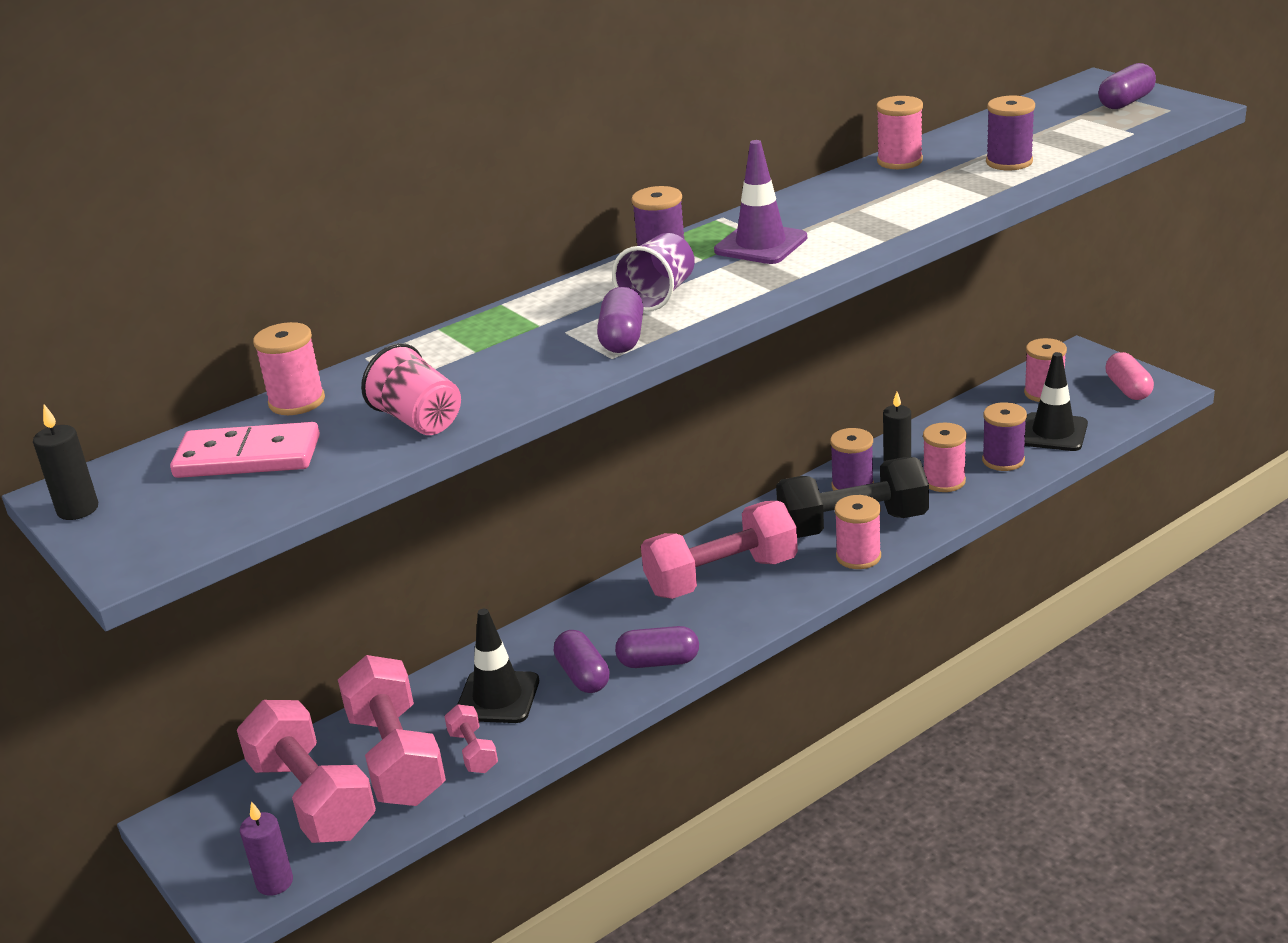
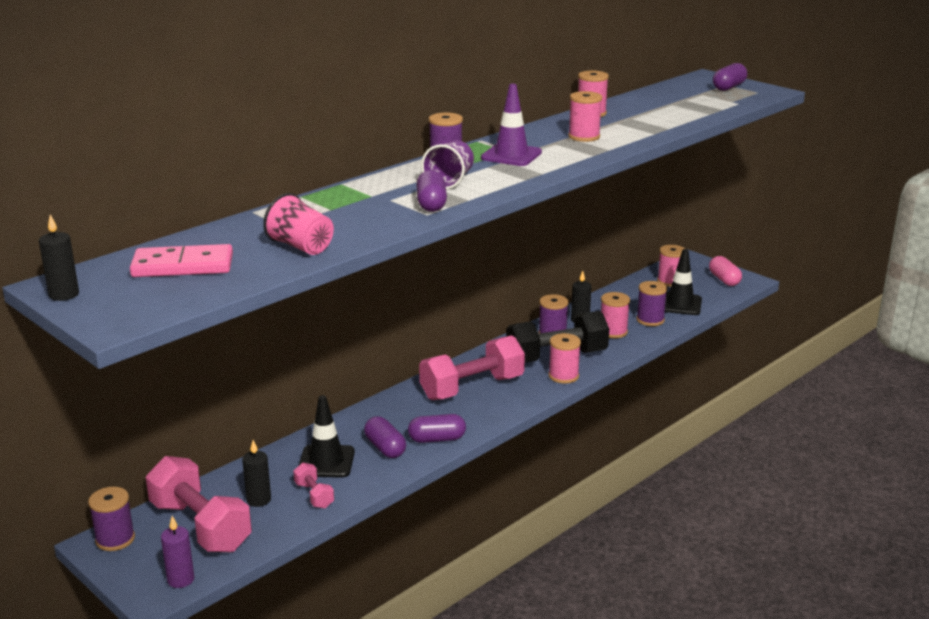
camera: 10 degrees left, 5 degrees down
pink spool [253,322,325,415] -> pink spool moved to [568,91,602,142]
pink dumbbell [338,655,446,806] -> black candle [242,440,271,507]
purple spool [986,96,1035,170] -> purple spool moved to [88,487,135,551]

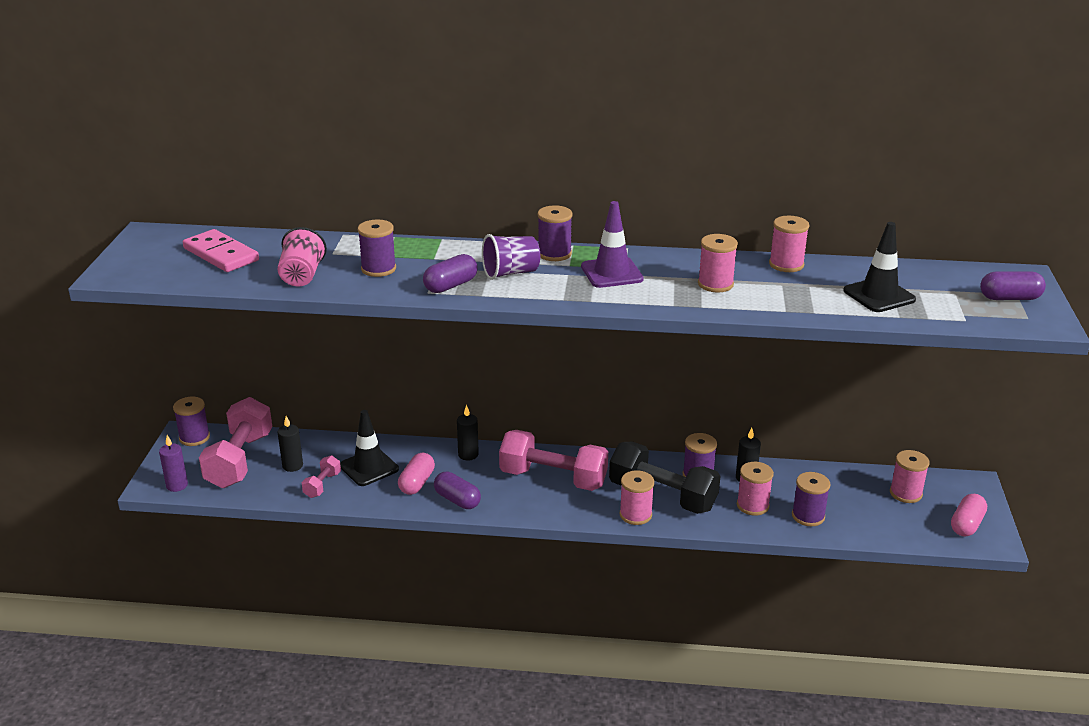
camera: 50 degrees right, 5 degrees up
black candle [39,214,79,301] -> black candle moved to [457,405,479,460]
purple capsule [364,416,406,458] -> pink capsule [398,453,435,495]
black traffic cone [665,249,702,315] -> black traffic cone moved to [843,222,916,312]
none -> purple spool [358,220,396,277]

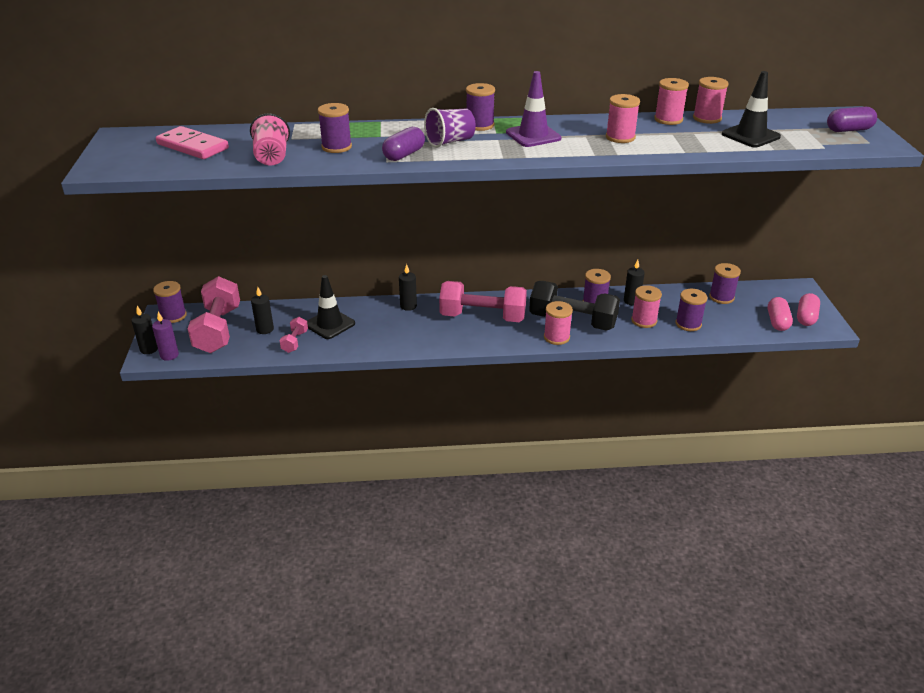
camera: 10 degrees left, 5 degrees up
pink capsule [398,453,435,495] -> pink capsule moved to [768,297,793,331]
purple capsule [434,472,481,509] -> none
pink spool [890,450,930,503] -> pink spool moved to [693,77,729,124]
none -> black candle [131,306,158,354]
none -> purple spool [709,263,741,304]

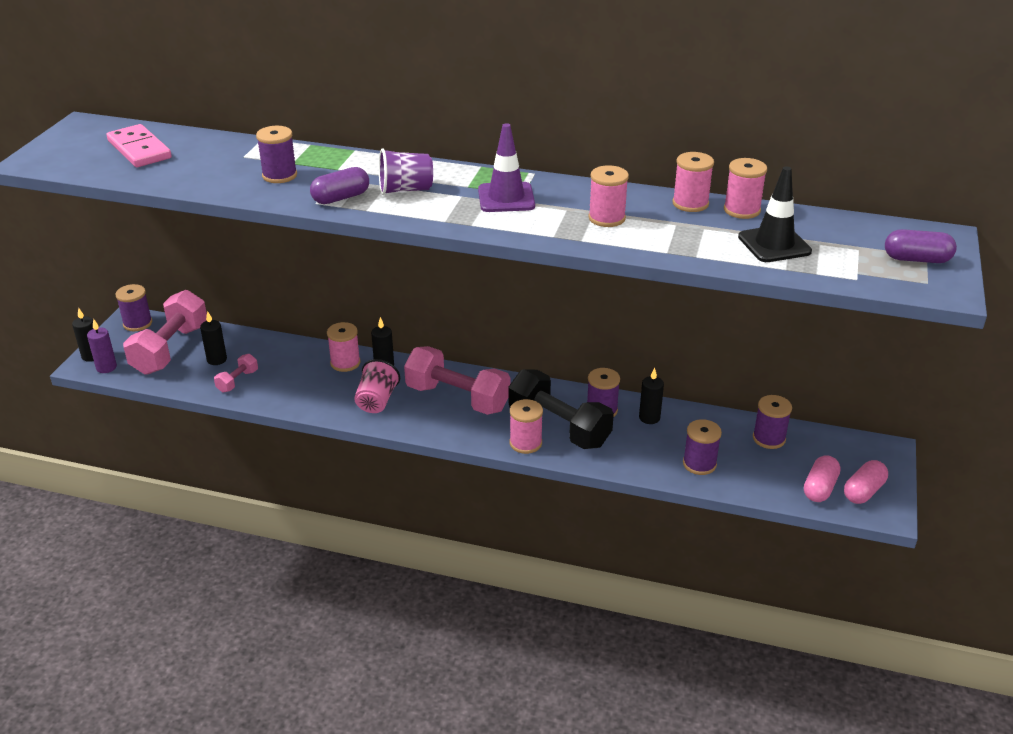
camera: 20 degrees right, 0 degrees up
pink cup [250,113,290,165] -> pink cup moved to [354,359,400,413]
black traffic cone [307,275,355,339] -> none
purple spool [466,83,495,131] -> none
pink spool [631,285,662,328] -> pink spool moved to [327,322,360,372]

